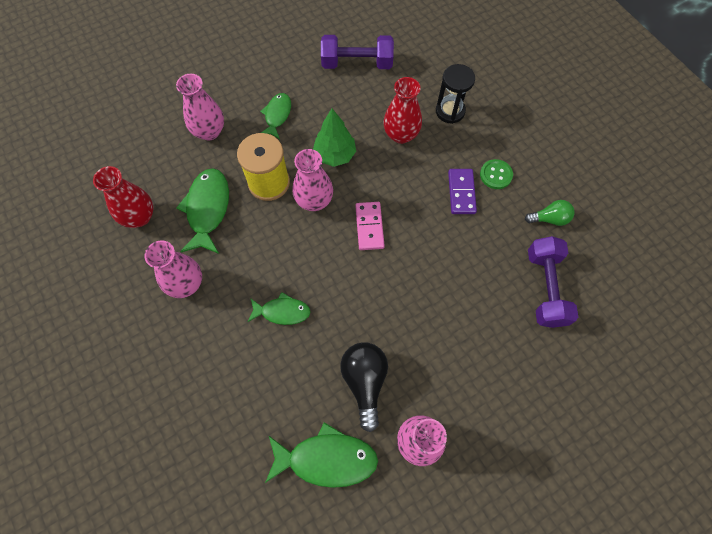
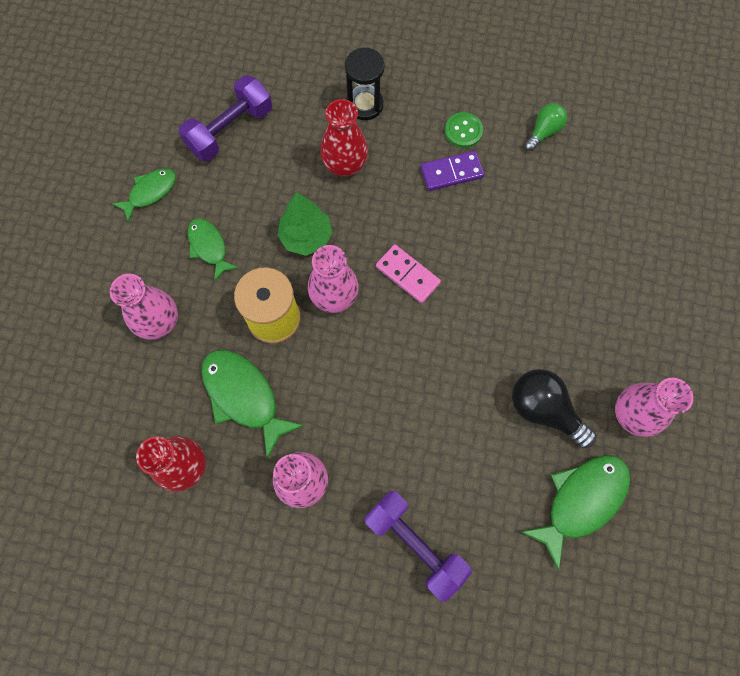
camera: 45 degrees left, 5 degrees up
green fish [248,292,311,325] -> green fish moved to [112,168,176,223]
purple domino [448,169,477,214] -> purple domino turned 60 degrees counterclockwise [421,151,484,191]
purple dumbbell [528,236,578,328] -> purple dumbbell moved to [365,491,472,602]

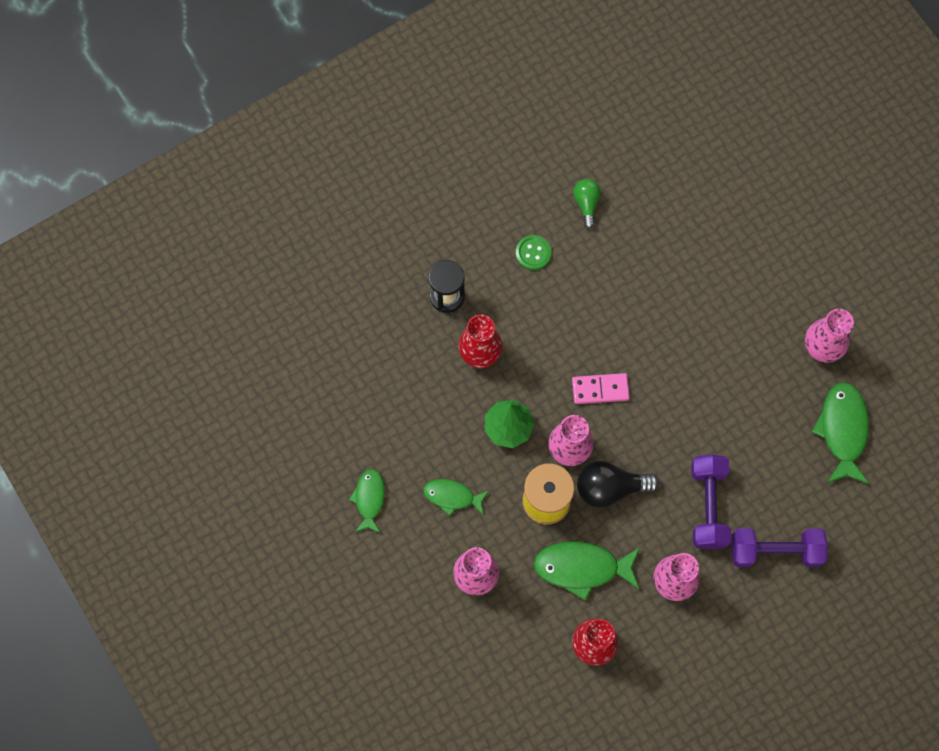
camera: 45 degrees left, 0 degrees up
purple dumbbell [178,75,272,161] -> purple dumbbell moved to [691,455,731,549]
purple domino [421,151,484,191] -> none
black light bulb [512,369,597,448] -> black light bulb moved to [577,461,659,508]

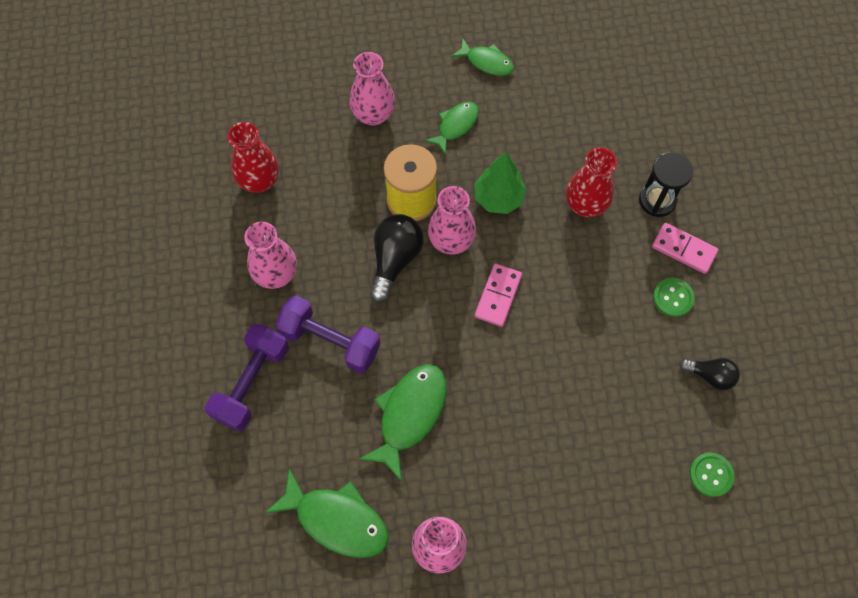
camera: 115 degrees right, 5 degrees down
green fish [533,541,640,601] -> green fish moved to [359,364,447,482]
green light bulb [573,179,601,229] -> black light bulb [679,358,740,390]
none -> pink domino [652,223,719,274]
none -> green button [689,453,734,497]

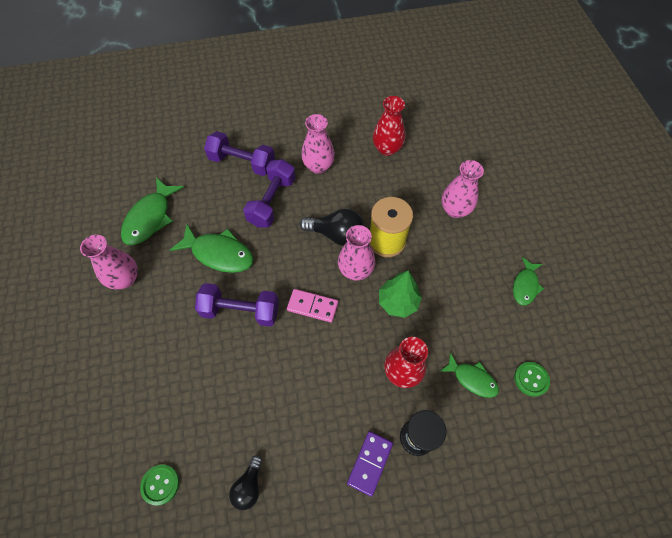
camera: 85 degrees right, 5 degrees down
green fish [425,101,479,155] -> green fish moved to [440,352,499,398]
pink domino [652,223,719,274] -> purple domino [347,431,393,497]
green button [653,278,695,317] -> green button moved to [514,362,550,397]
none -> purple dumbbell [195,283,279,327]

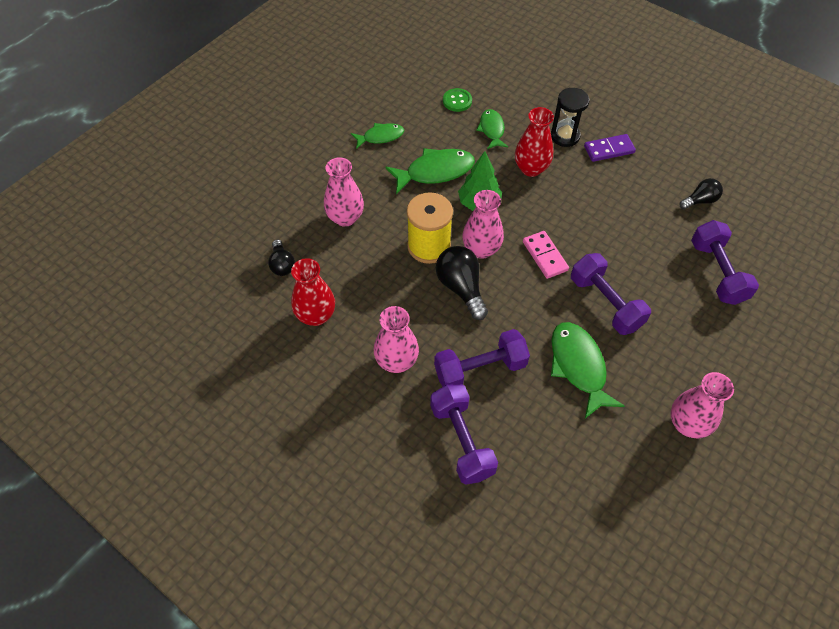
camera: 130 degrees left, 5 degrees down
green fish [121,177,184,245] -> green fish moved to [385,148,475,194]
green button [140,464,179,505] -> none
none -> black light bulb [268,240,295,276]
none -> purple dumbbell [691,220,759,305]

